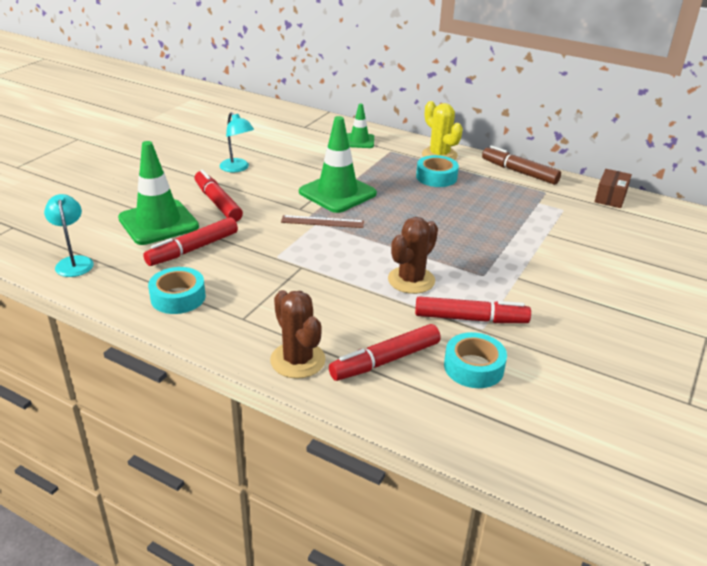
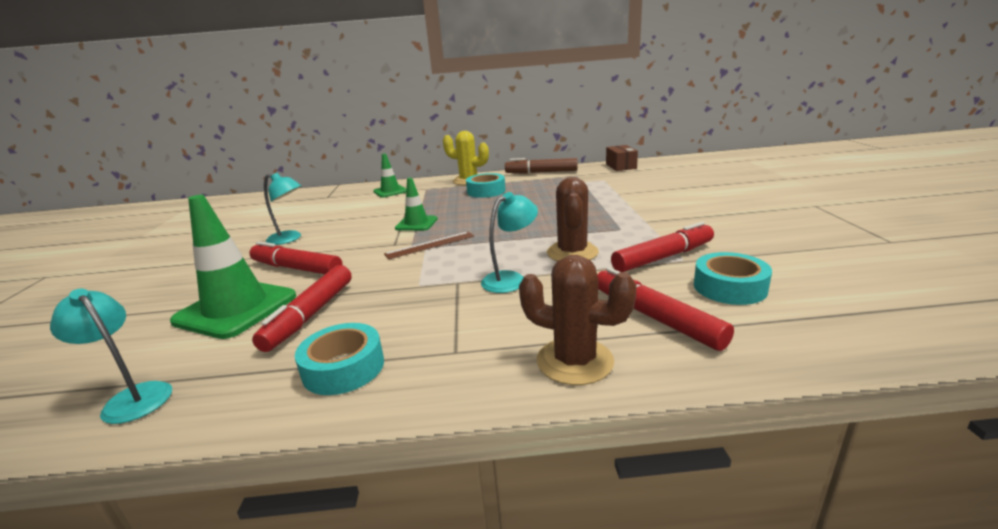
camera: 30 degrees left, 10 degrees down
green traffic cone [299,116,377,213] -> green traffic cone [395,178,438,231], size x0.56
red marker [329,324,441,381] -> red marker turned 120 degrees clockwise [597,267,734,351]
none -> turquoise lamp [481,192,538,293]

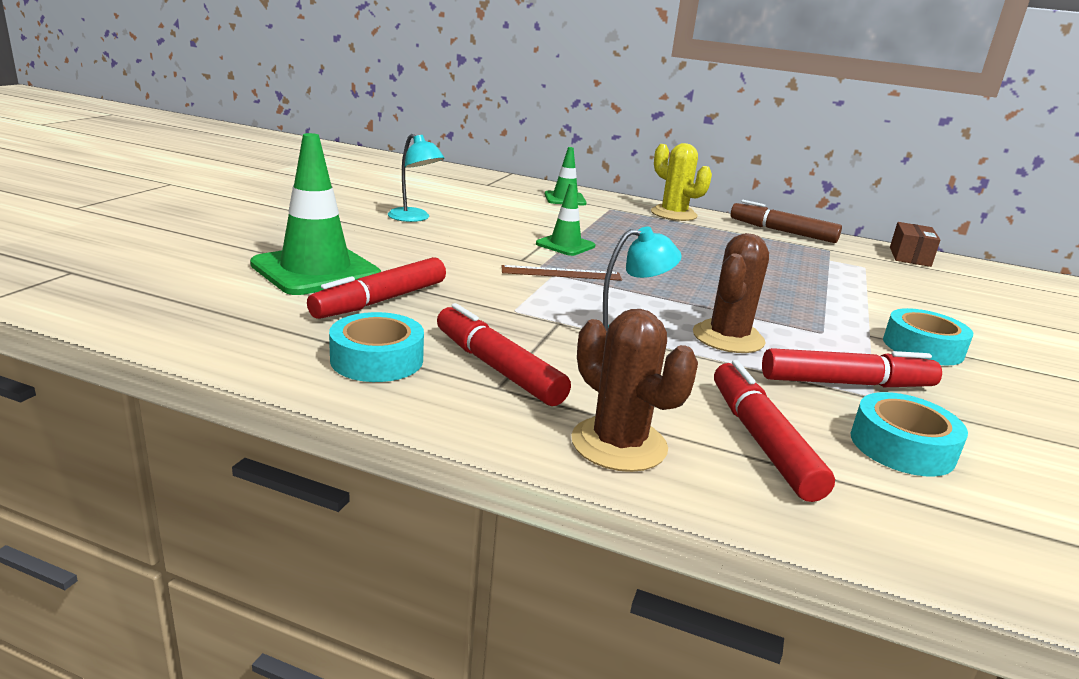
camera: 20 degrees right, 0 degrees up
turquoise lamp [50,289,172,424] -> none
red marker [249,241,343,274] -> red marker moved to [437,303,571,406]
turquoise tape [466,173,506,198] -> turquoise tape moved to [883,308,973,365]

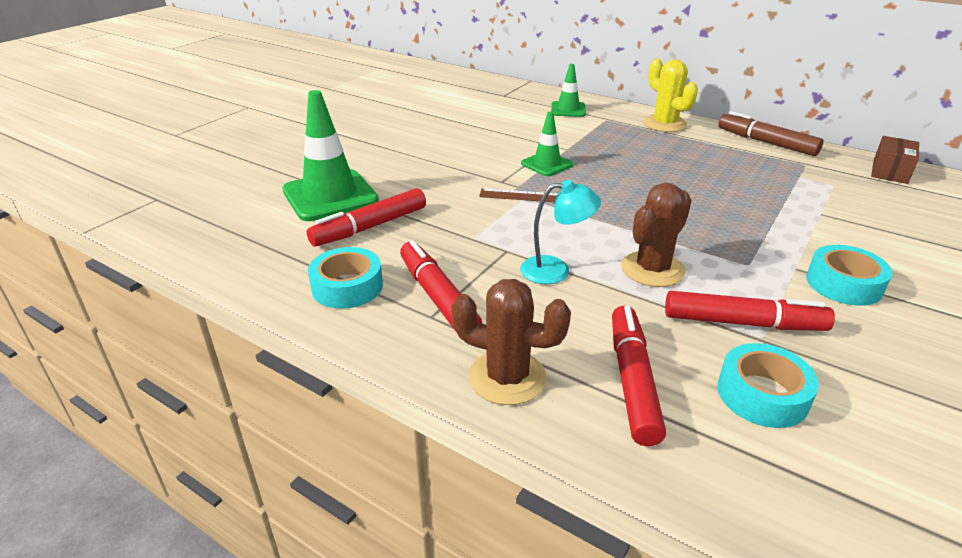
camera: 15 degrees right, 10 degrees up
turquoise lamp [388,134,444,222] -> none
brown cactus [571,309,698,472] -> brown cactus turned 45 degrees counterclockwise [451,279,571,405]

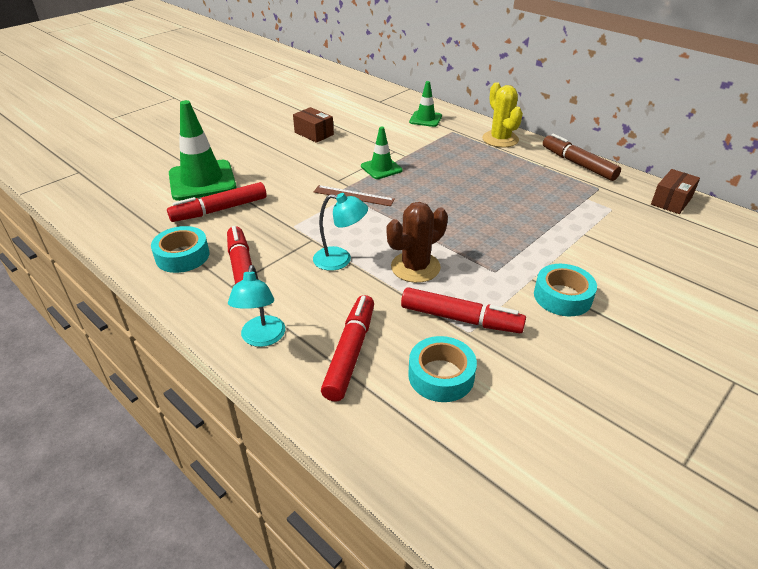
camera: 10 degrees right, 5 degrees up
brown cactus [451,279,571,405] -> turquoise lamp [228,265,285,347]
none -> brown box [293,107,334,143]

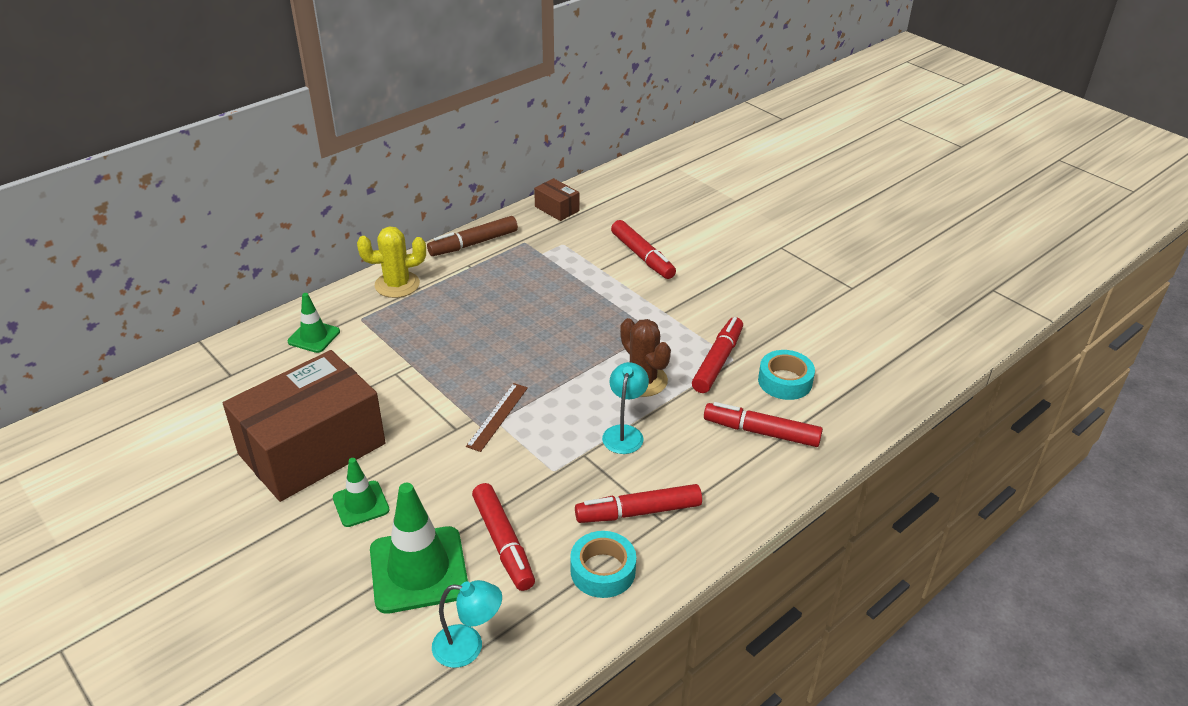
camera: 85 degrees left, 0 degrees up
turquoise lamp [228,265,285,347] -> turquoise lamp moved to [432,580,502,668]
brown box [293,107,334,143] -> brown box [223,350,385,502], size x2.41
green traffic cone [361,126,403,179] -> green traffic cone moved to [333,458,390,527]
turquoise tape [534,264,597,316] -> none
none -> red marker [611,220,676,279]

